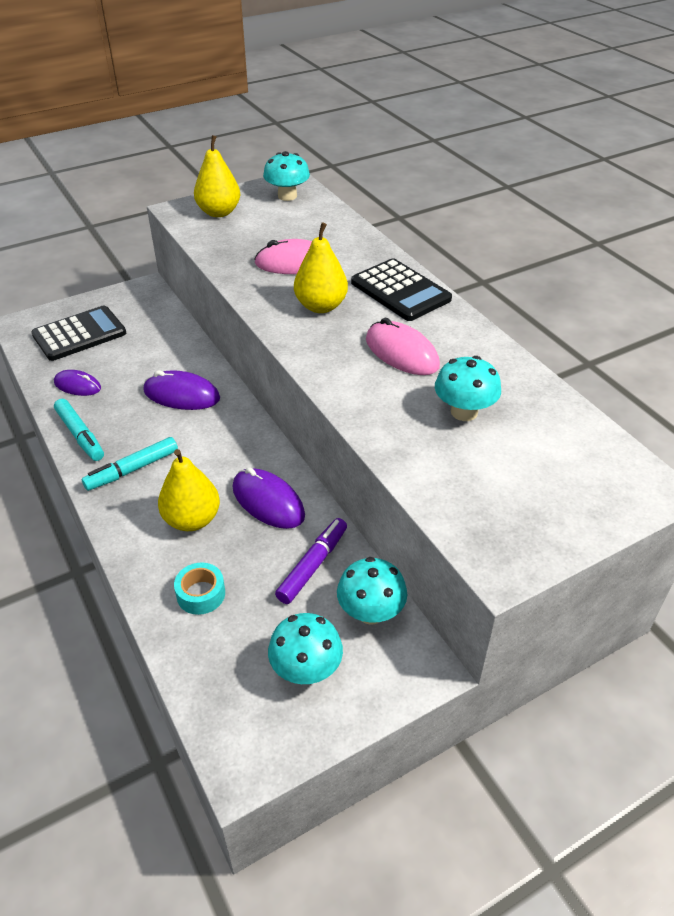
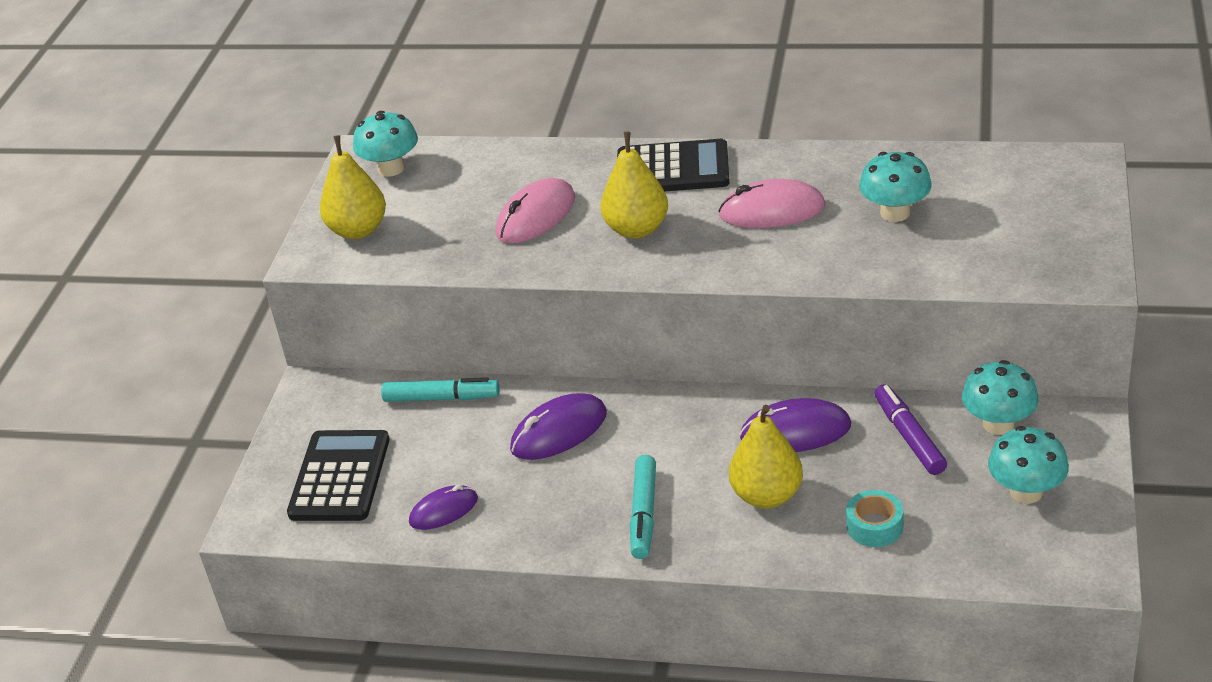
camera: 45 degrees left, 5 degrees down
turquoise marker [54,399,104,461] -> turquoise marker moved to [381,377,500,402]

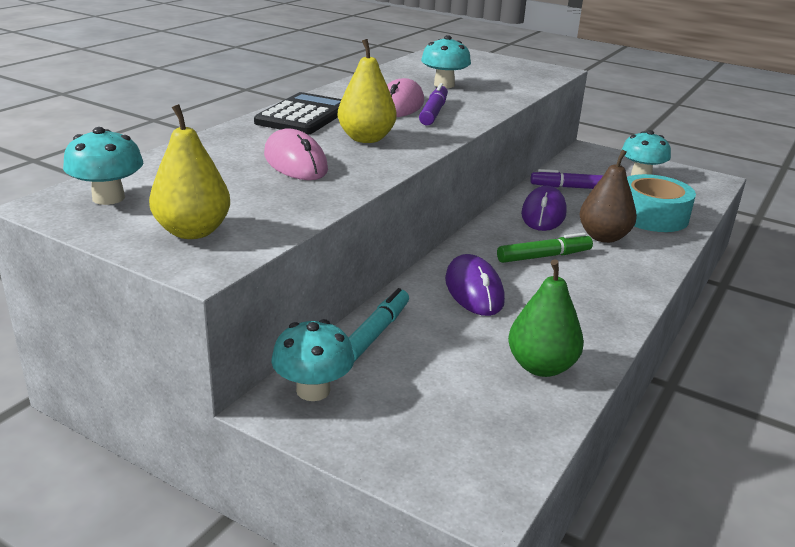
camera: 75 degrees left, 10 degrees down
black calculator [287,430,389,521] -> none
purple mouse [409,485,478,530] -> green pear [508,259,584,377]
turquoise marker [630,455,656,559] -> none
yellow pear [729,405,803,508] -> brown pear [579,150,637,243]
turquoise tape [846,490,903,547] -> turquoise tape [627,174,696,232], size x1.86
turquoise mushroom [962,360,1039,435] -> turquoise mushroom moved to [271,319,354,401]
none -> purple marker [419,83,448,126]
none -> green marker [497,233,593,263]

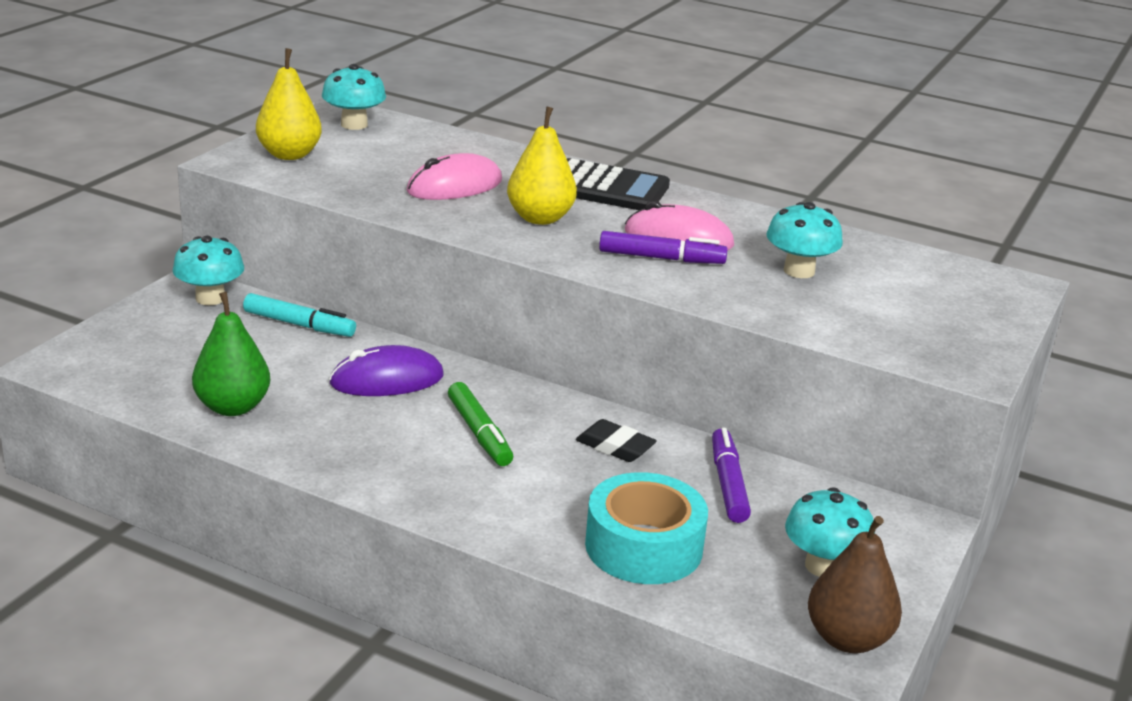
camera: 85 degrees right, 0 degrees up
purple mouse [521,186,567,231] -> black eraser [576,419,657,462]
brown pear [579,150,637,243] -> brown pear moved to [808,516,902,653]

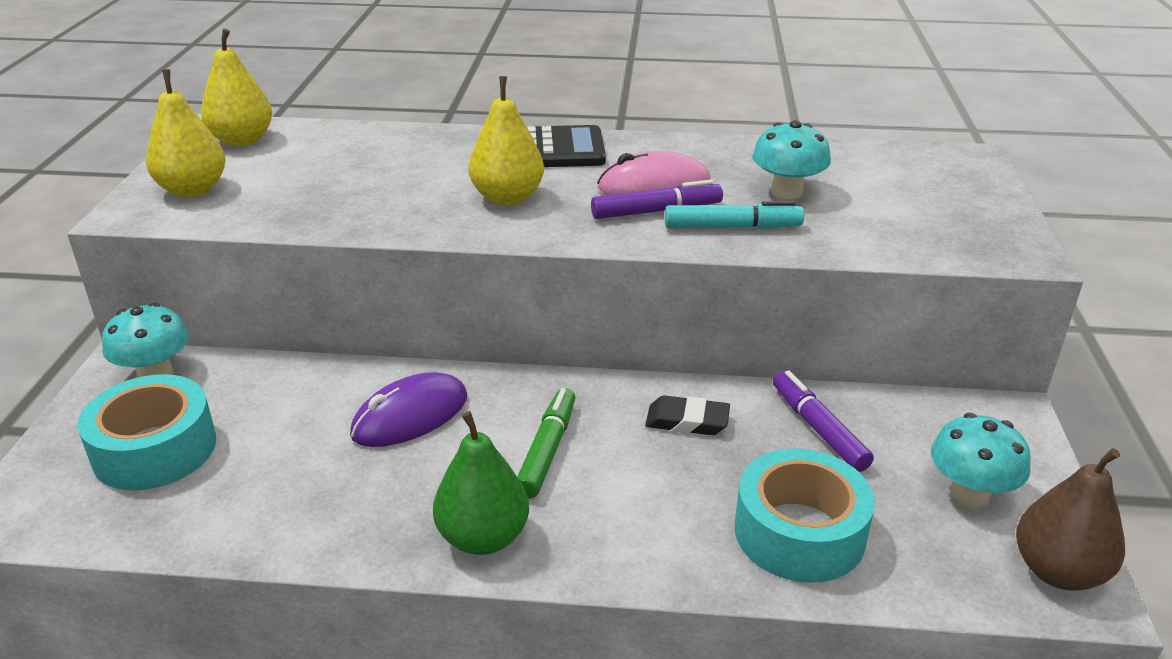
camera: 20 degrees left, 5 degrees up
green pear [192,292,270,416] -> green pear moved to [433,411,529,555]
turquoise marker [243,293,356,337] -> turquoise marker moved to [665,201,804,229]
turquoise mushroom [322,64,386,130] -> yellow pear [201,29,272,147]
pink mouse [407,153,502,200] -> none
green marker [448,382,513,466] -> green marker turned 120 degrees counterclockwise [517,388,575,499]
none -> turquoise tape [77,374,216,490]

